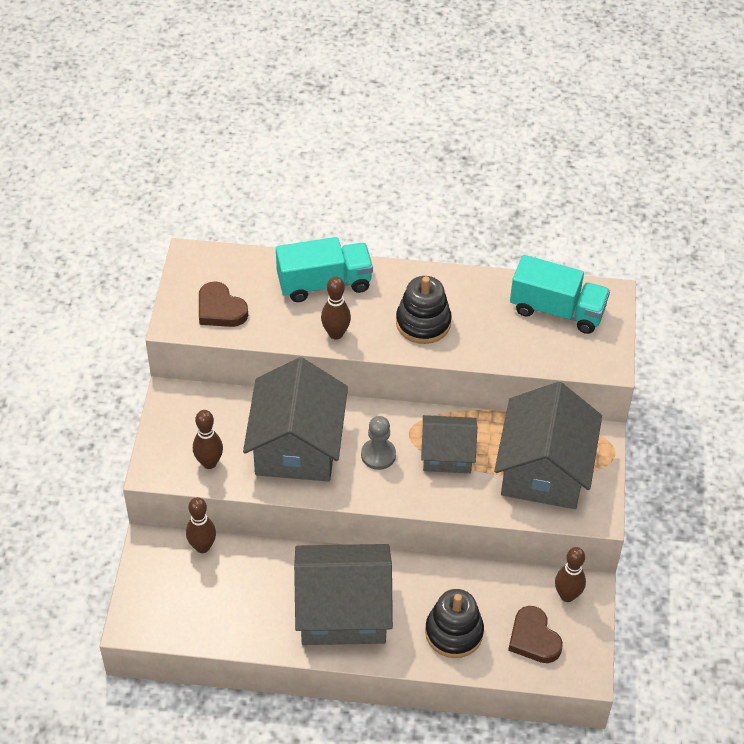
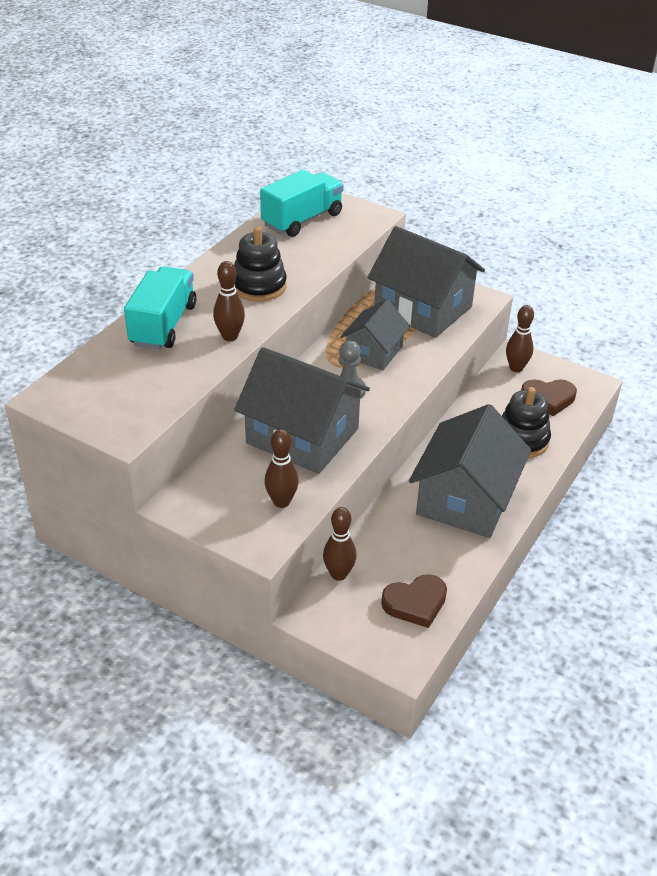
camera: 65 degrees left, 10 degrees down
brown heart [199,281,248,327] -> brown heart moved to [381,574,447,628]

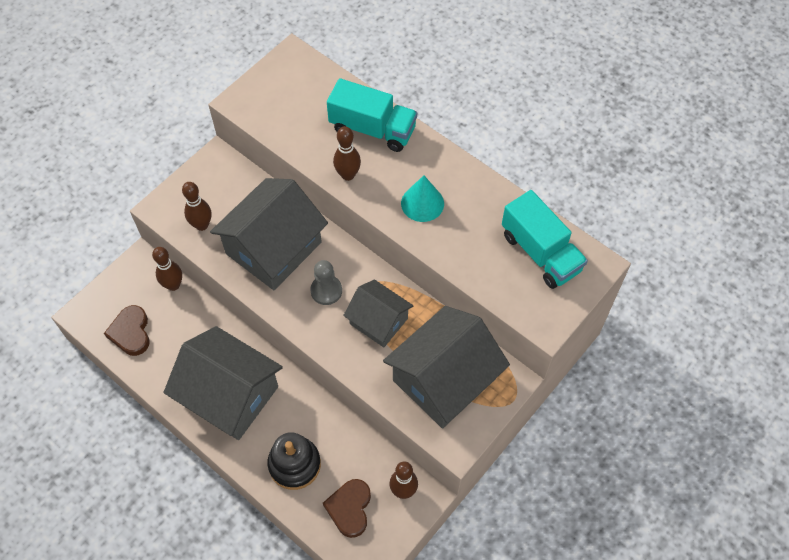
camera: 100 degrees right, 20 degrees up
black stacking toy [234,226,287,301] -> turquoise cone [401,175,444,222]

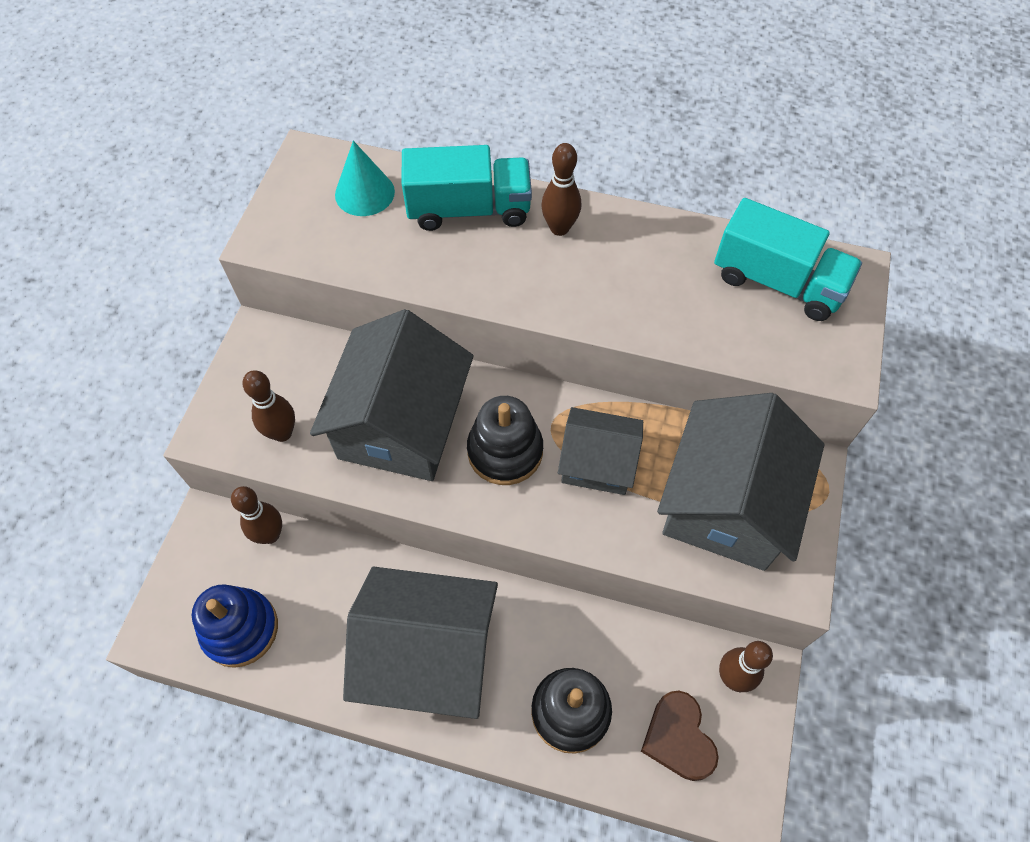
camera: 25 degrees left, 0 degrees up
brown heart [104,305,150,356] -> blue stacking toy [192,584,278,668]
grey pawn [310,260,342,305] -> black stacking toy [467,396,543,485]
brown bowling pin [333,126,361,181] -> brown bowling pin moved to [541,143,581,236]
turquoise cone [401,175,444,222] -> turquoise cone moved to [335,141,395,216]

